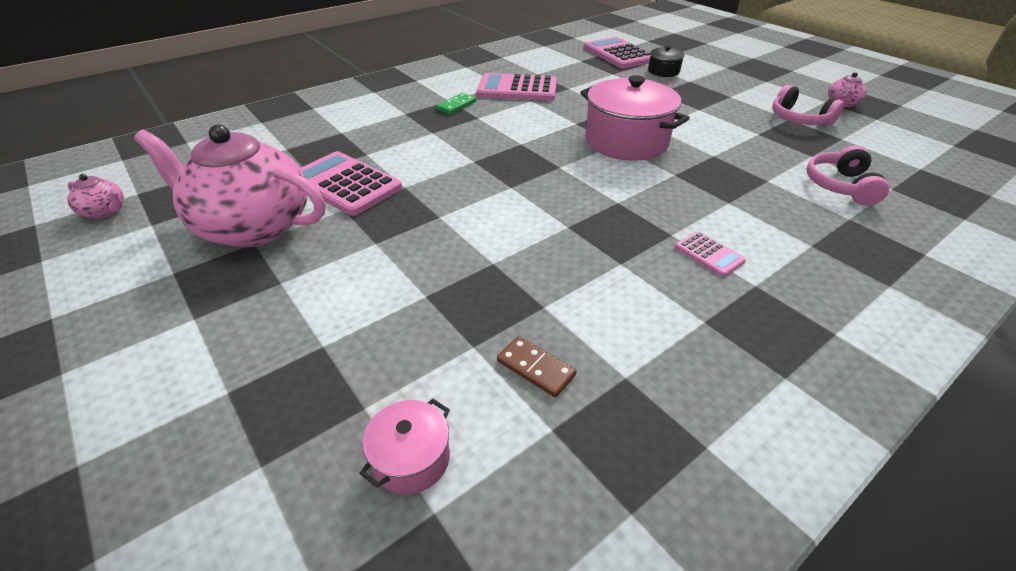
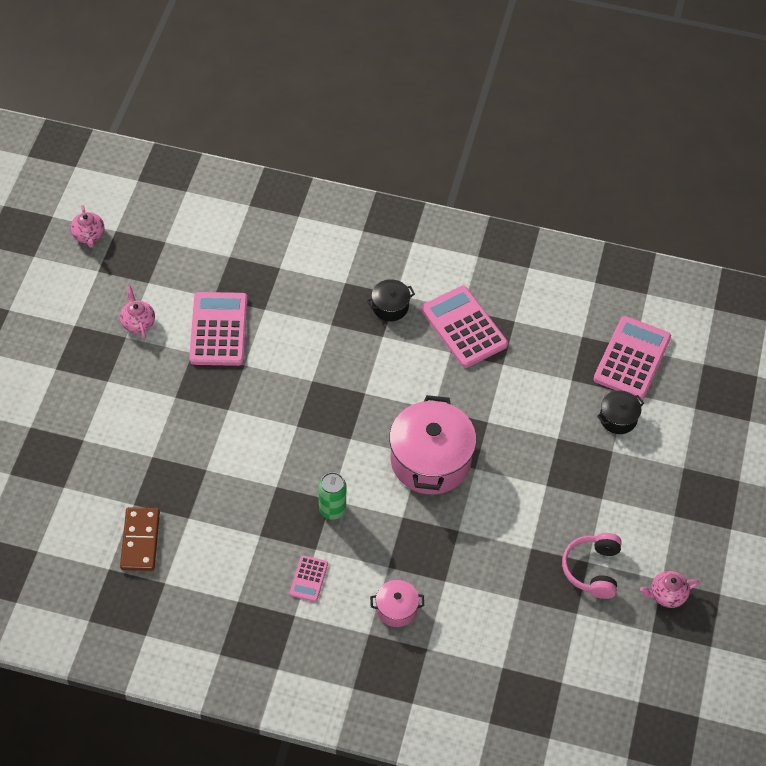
camera: 50 degrees right, 15 degrees up
pink teapot [134,124,325,247] -> pink teapot [120,286,155,339], size x0.40
pink pot [359,399,450,495] -> pink pot moved to [370,580,424,627]
green domino [436,93,476,114] -> black pot [367,279,415,321]
brown domino [497,336,576,397] -> brown domino [120,507,160,571], size x1.53
pink headphones [807,145,890,206] -> none
none -> green can [319,472,346,520]

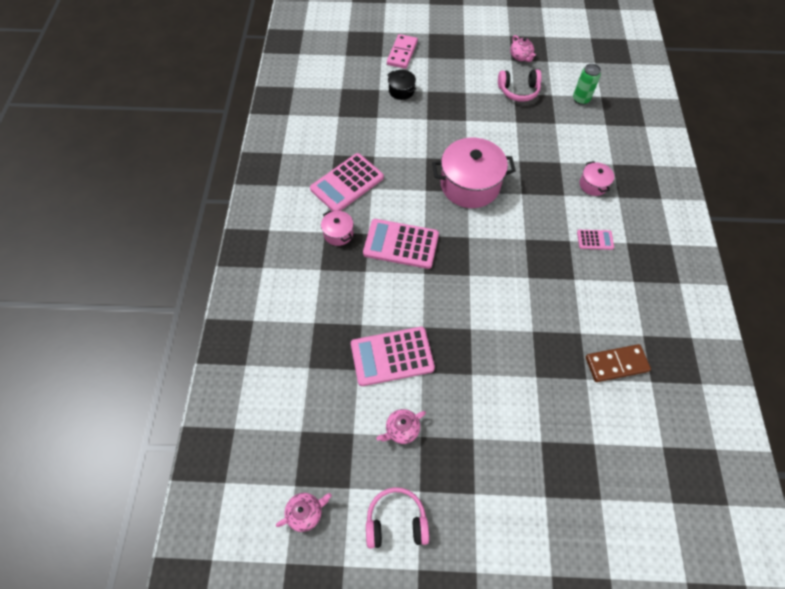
camera: 100 degrees left, 5 degrees up
green can [319,472,346,520] -> green can moved to [573,64,601,105]
black pot [367,279,415,321] -> pink pot [321,210,354,246]
pink calculator [594,316,671,399] -> pink calculator moved to [363,219,439,269]
none -> pink headphones [366,487,429,549]
none -> pink domino [387,34,418,69]

